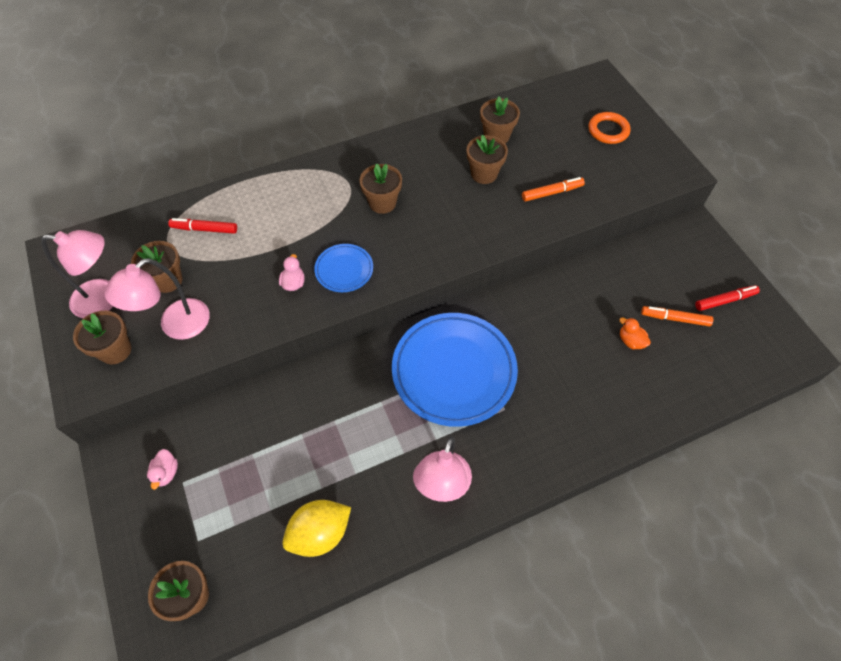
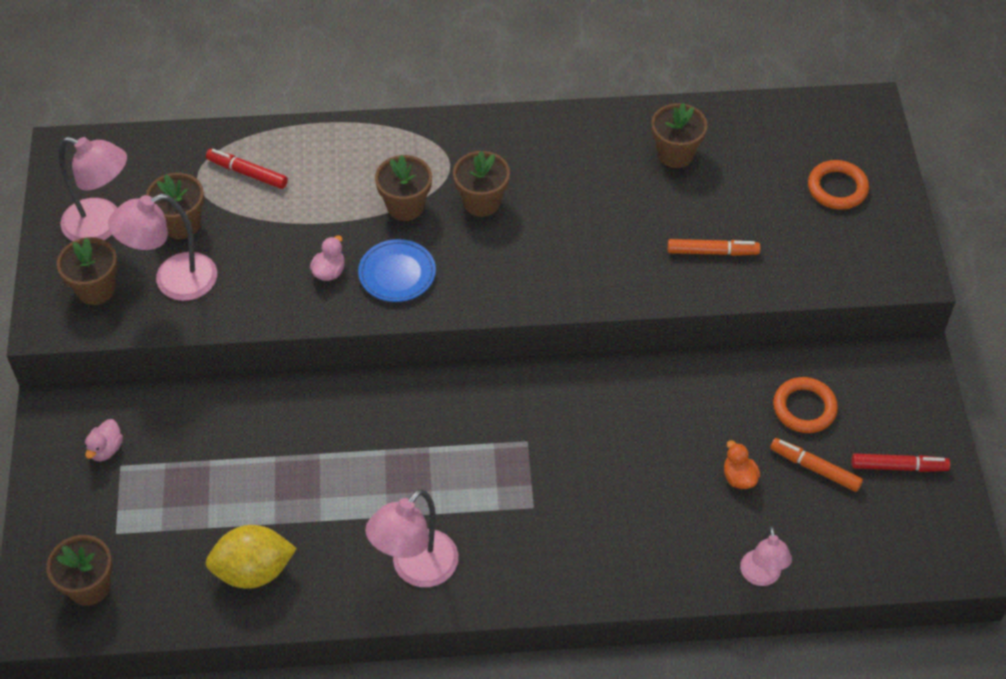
camera: 20 degrees right, 5 degrees down
blue plate [392,313,518,427] -> none
brown flower pot [467,135,508,184] -> brown flower pot moved to [375,155,432,221]
none -> pink lamp [740,526,792,586]
none -> orange ring [773,377,838,433]

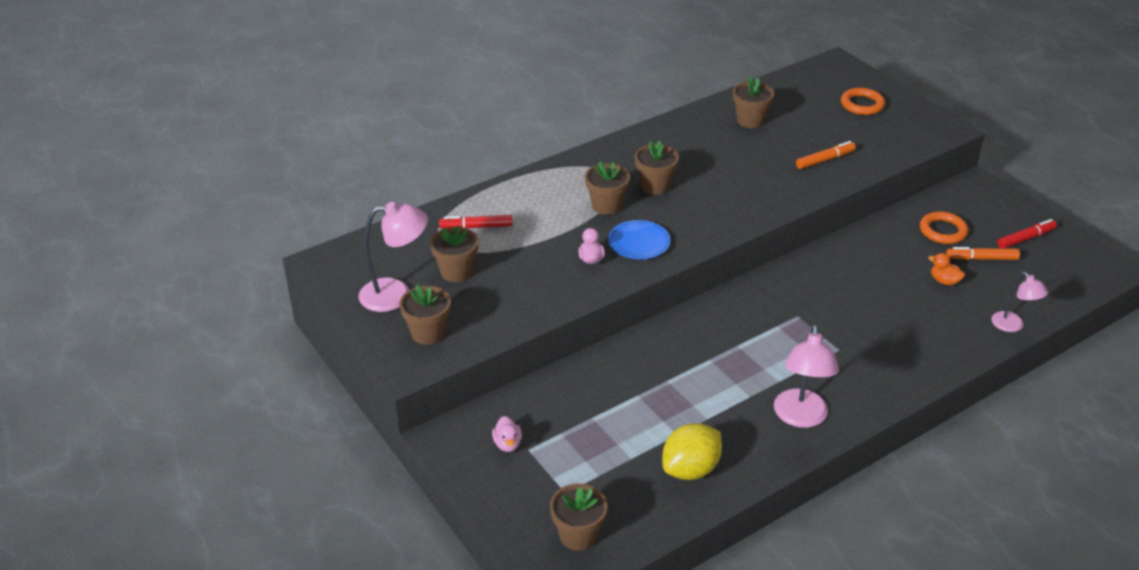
camera: 30 degrees left, 15 degrees down
pink lamp [108,194,217,301] -> none

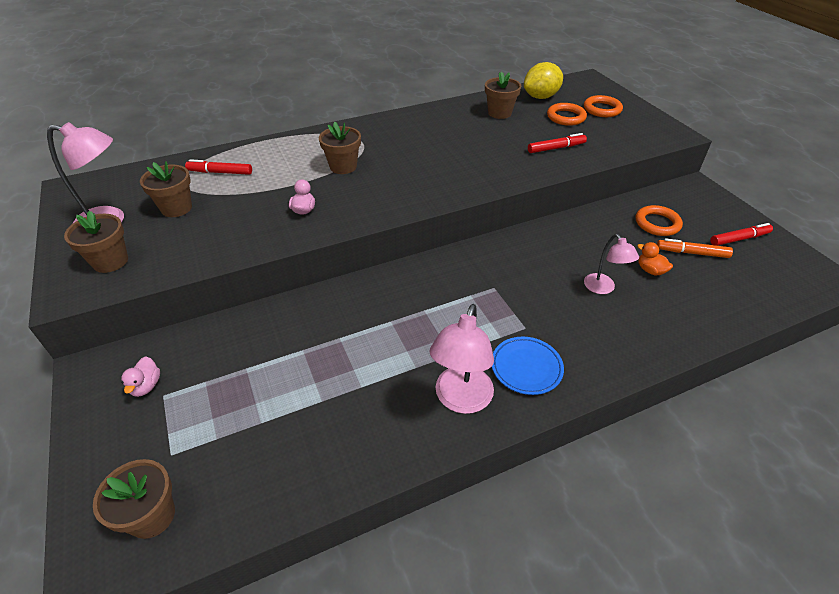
camera: 10 degrees right, 5 degrees up
blue plate [608,220,670,259] -> blue plate moved to [492,337,564,395]
brown flower pot [635,141,679,195] -> none
yellow lemon [662,423,722,480] -> yellow lemon moved to [524,62,563,99]
orange marker [796,141,856,169] -> red marker [528,133,587,153]
pink lamp [991,272,1048,332] -> pink lamp moved to [584,234,639,294]
none -> orange ring [547,103,587,126]

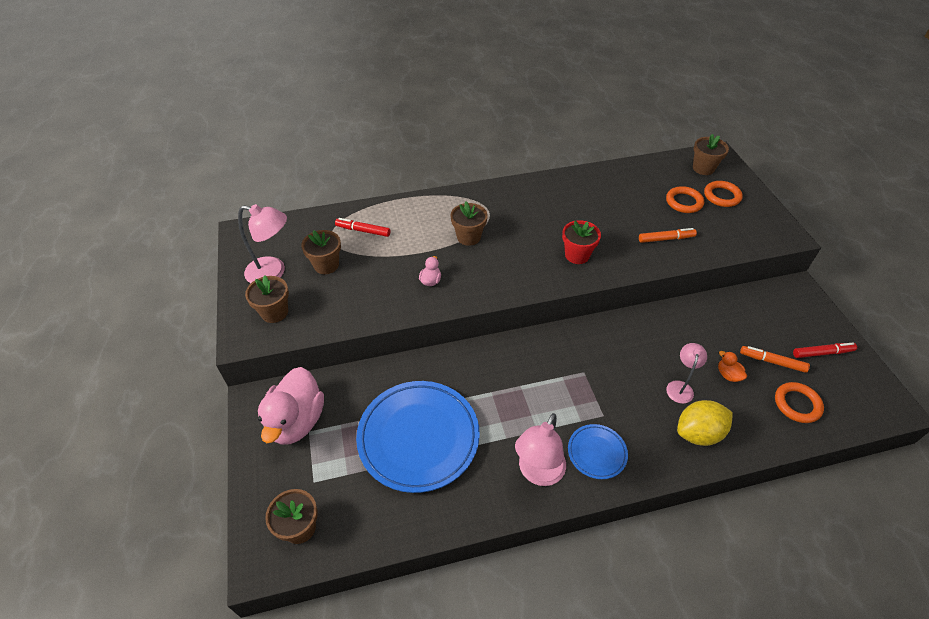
camera: 10 degrees right, 5 degrees up
pink duck [121,356,160,397] -> pink duck [258,367,324,445], size x2.41
brown flower pot [485,72,521,119] -> brown flower pot moved to [693,134,729,175]
yellow lemon [524,62,563,99] -> yellow lemon moved to [677,400,733,446]
red marker [528,133,587,153] -> orange marker [639,228,697,243]
pink lamp [584,234,639,294] -> pink lamp turned 150 degrees counterclockwise [666,343,707,404]
orange ring [636,205,683,236] -> orange ring moved to [775,382,824,423]
none -> blue plate [356,381,480,493]
none -> red flower pot [562,220,601,264]

